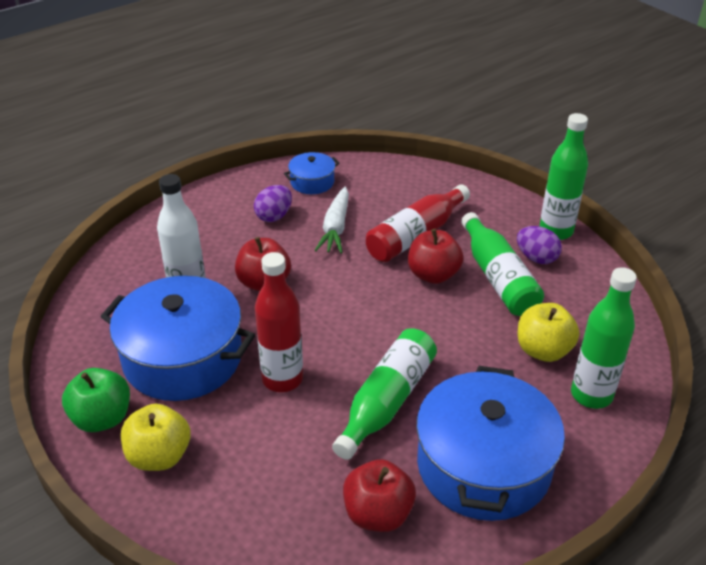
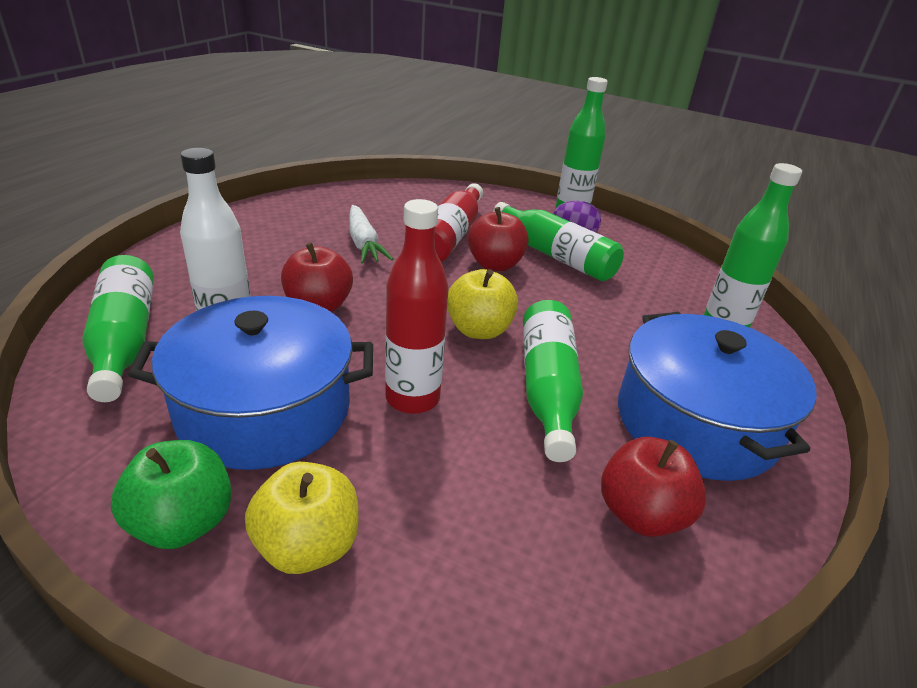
camera: 30 degrees left, 5 degrees down
purple egg [254,185,292,222] -> none
blue pot [284,152,340,194] -> none
yellow apple [518,303,579,362] -> yellow apple moved to [447,269,518,339]
none -> green bottle [82,255,154,402]

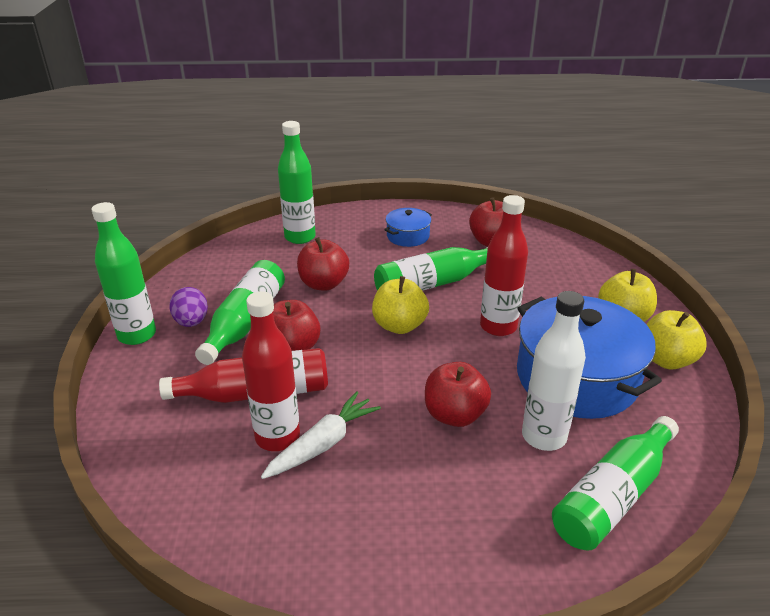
camera: 115 degrees left, 0 degrees up
green apple [111,440,232,549] -> yellow apple [646,310,707,369]
blue pot [618,312,817,481] -> blue pot [384,208,432,247], size x0.47
none -> red bottle [242,291,300,451]
none -> red apple [297,237,349,291]

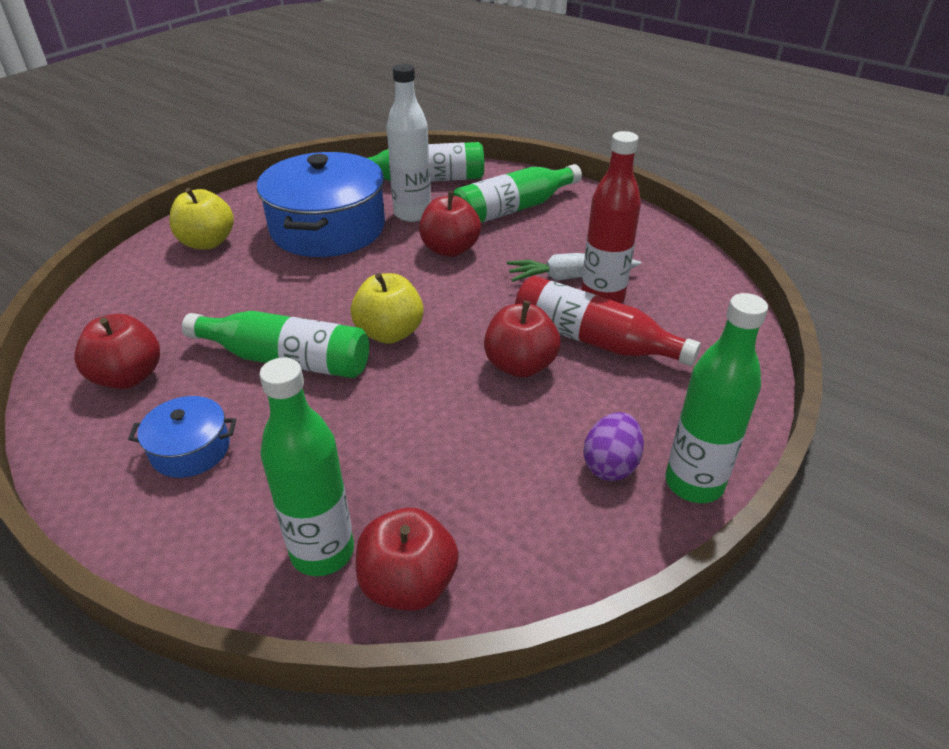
camera: 140 degrees left, 5 degrees up
green bottle [195,260,285,365] -> green bottle moved to [454,164,582,223]
red apple [297,237,349,291] -> red apple moved to [356,508,459,611]
red bottle [480,195,528,336] -> none
yellow apple [646,310,707,369] -> none

